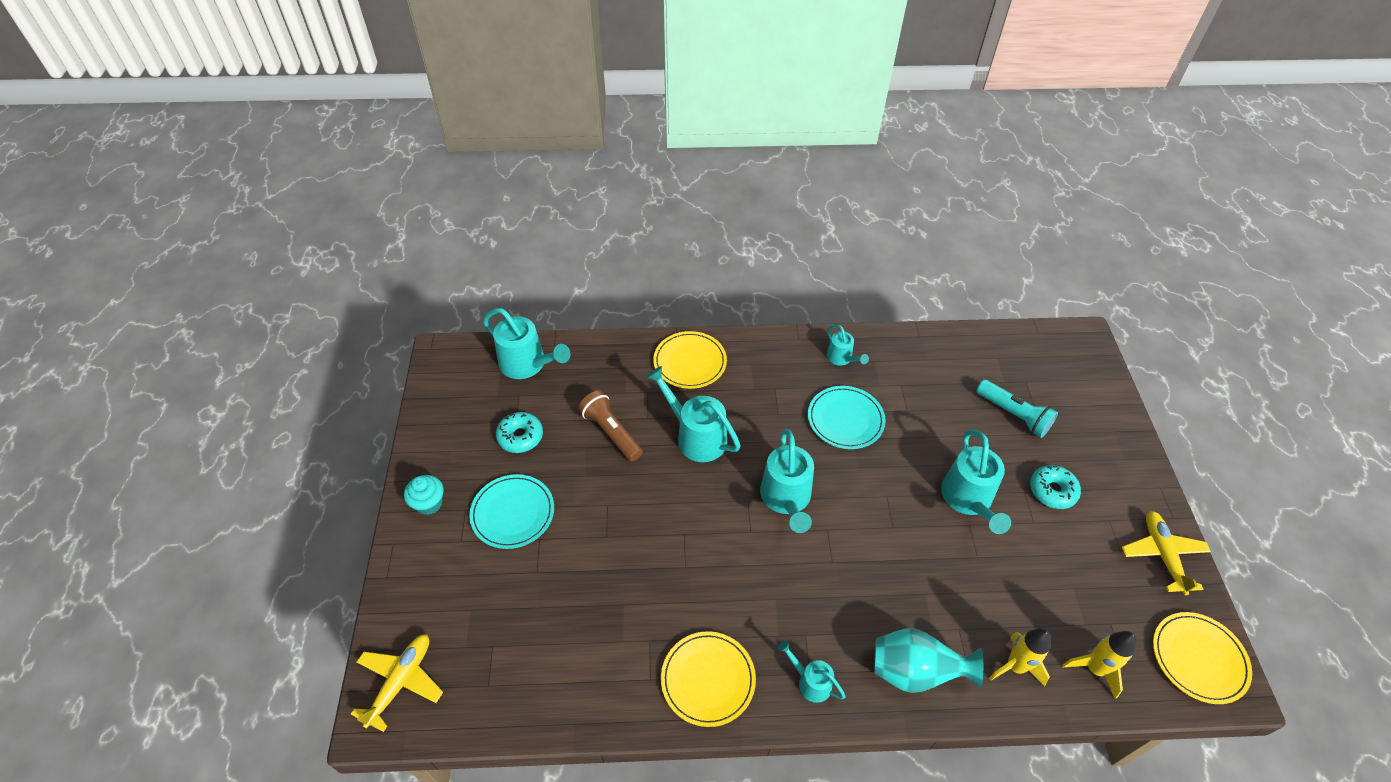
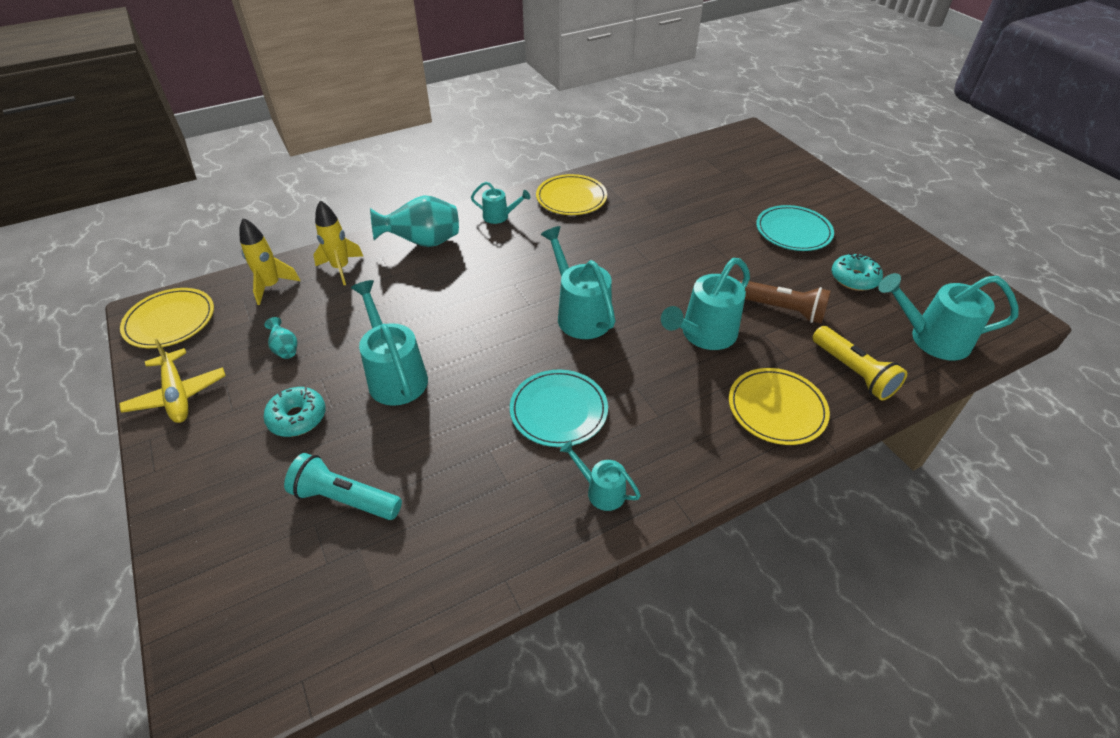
camera: 155 degrees right, 5 degrees down
yellow plane [351,634,443,732] -> none
turquoise cupcake [404,475,444,515] -> none
turquoise watering can [646,366,741,462] -> turquoise watering can turned 120 degrees clockwise [661,258,750,350]
none -> turquoise vase [264,317,297,359]
none -> yellow flashlight [812,326,907,401]

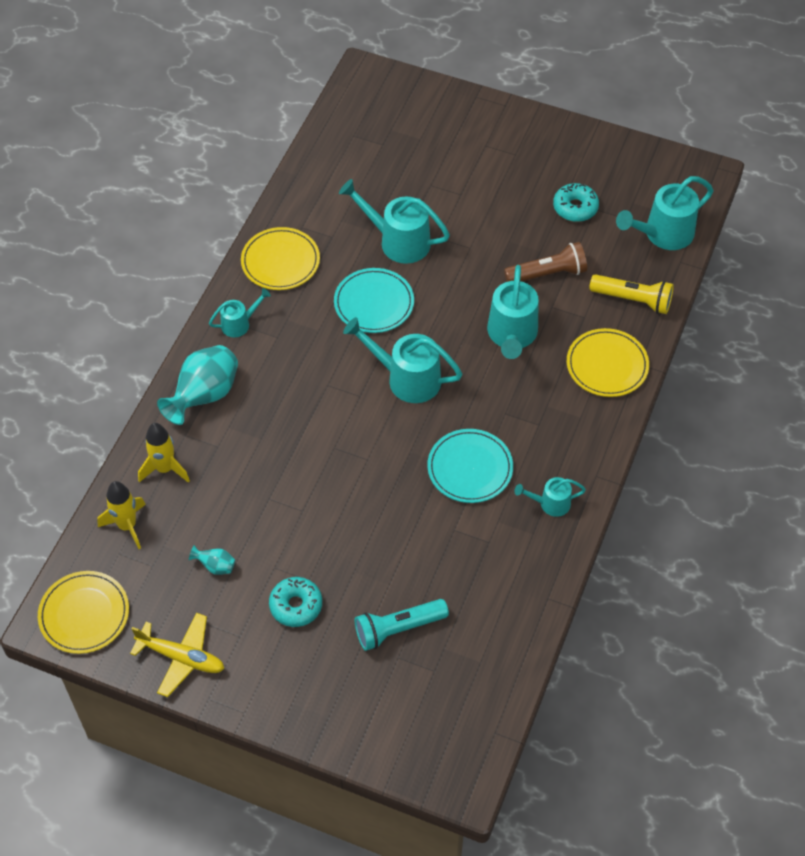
camera: 40 degrees left, 10 degrees up
turquoise watering can [351,280,428,406] -> turquoise watering can moved to [339,179,450,264]
turquoise plate [756,205,834,251] -> turquoise plate moved to [334,268,414,333]

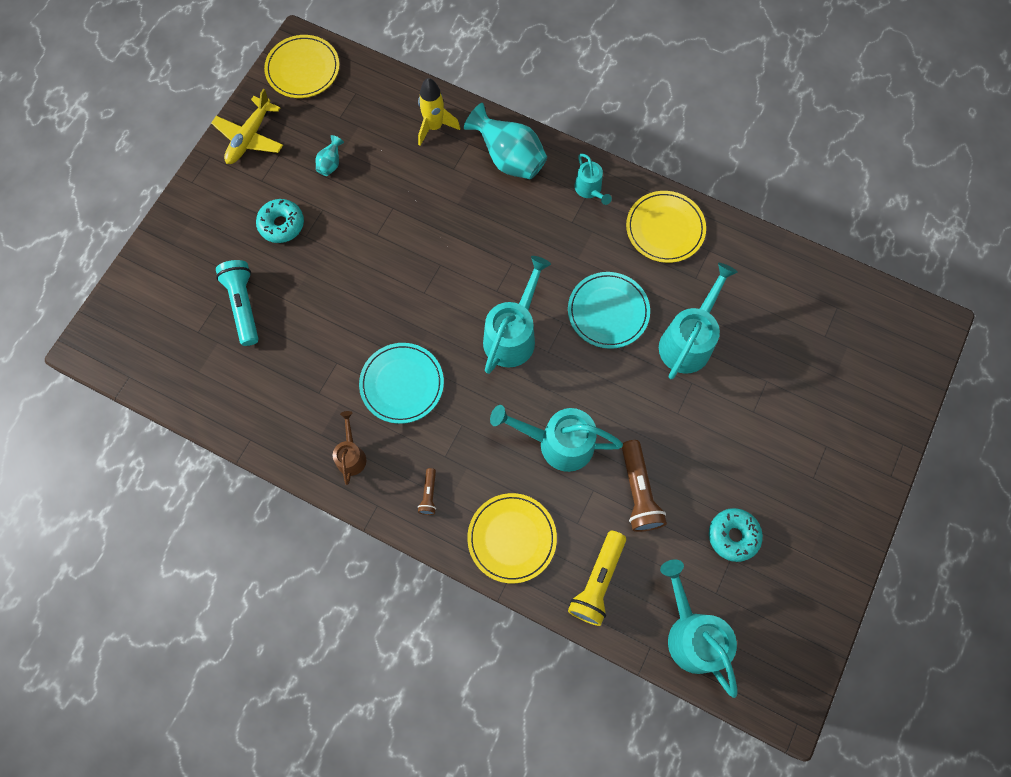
camera: 95 degrees right, 15 degrees up
yellow rocket [97,481,146,549] -> none
turquoise watering can [514,477,586,517] -> brown watering can [333,411,366,485]
none -> brown flashlight [418,468,436,515]

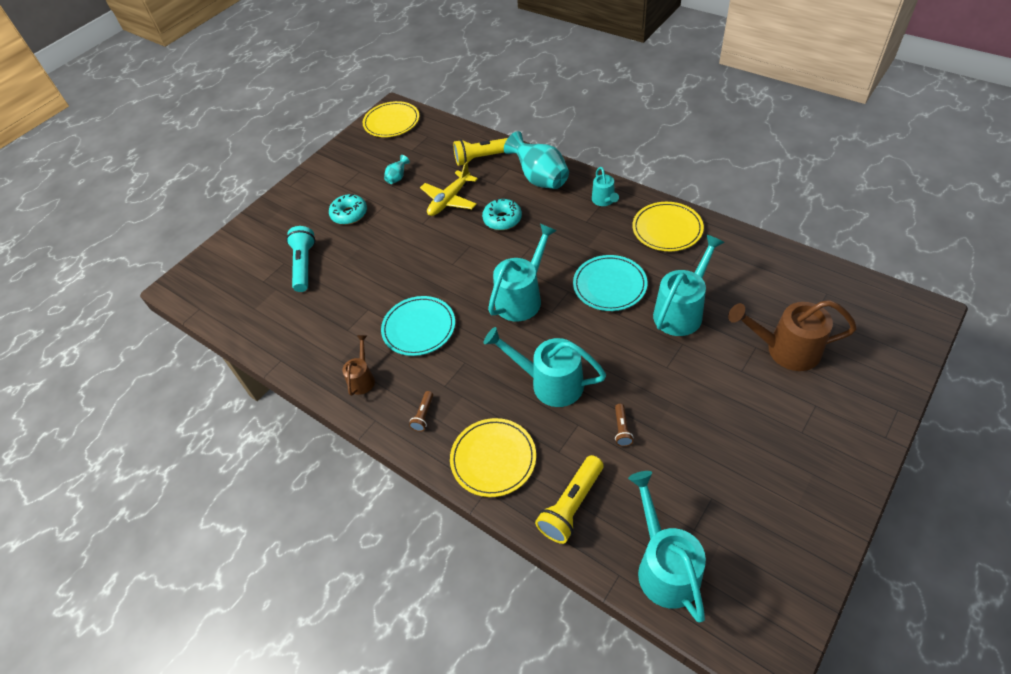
camera: 15 degrees right, 20 degrees down
yellow plane [211,89,283,164] -> yellow plane moved to [420,162,478,216]
yellow rocket [418,78,460,146] -> yellow flashlight [453,138,508,166]
brown flashlight [622,440,667,532] -> brown flashlight [615,404,633,447], size x0.51
turquoise donut [709,508,763,562] -> turquoise donut moved to [482,199,522,230]
none -> brown watering can [728,300,857,371]

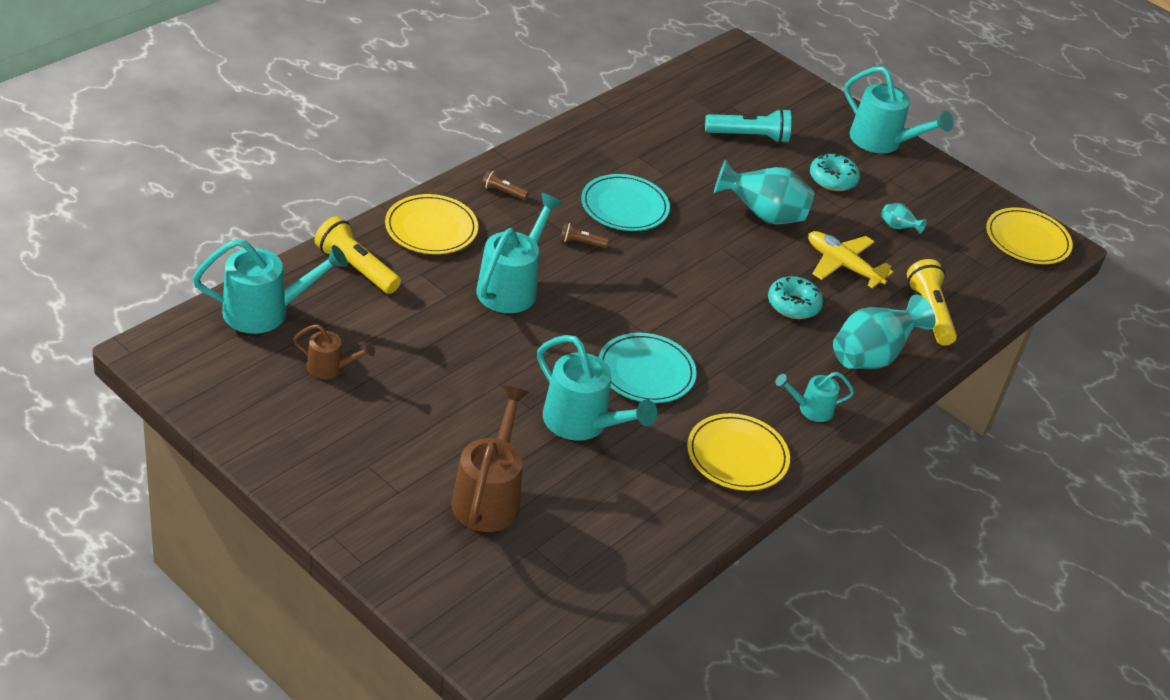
camera: 85 degrees right, 10 degrees down
brown watering can [342,335,375,396] -> brown watering can moved to [293,324,375,379]
turquoise watering can [488,224,557,321] -> turquoise watering can moved to [844,66,953,153]
brown flashlight [615,404,633,447] -> brown flashlight moved to [560,223,609,248]
none -> turquoise vase [714,159,814,224]

